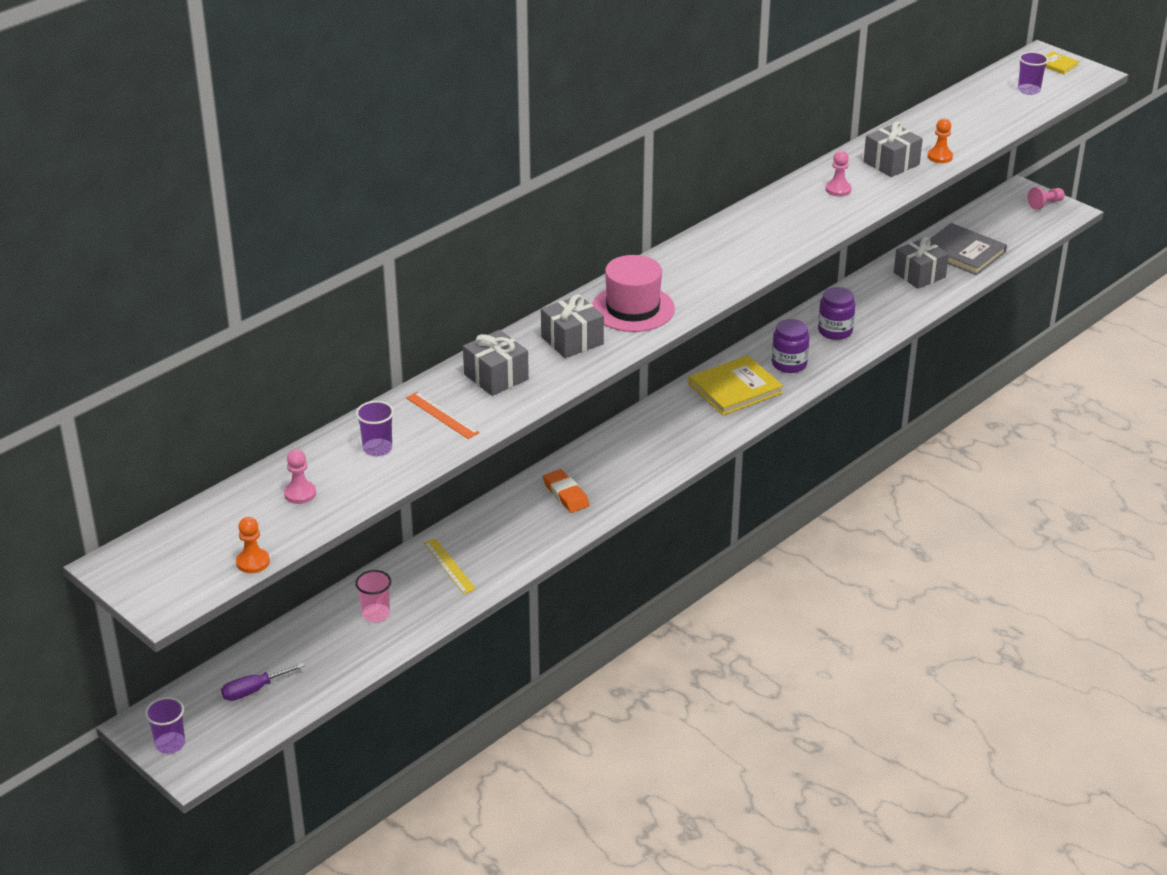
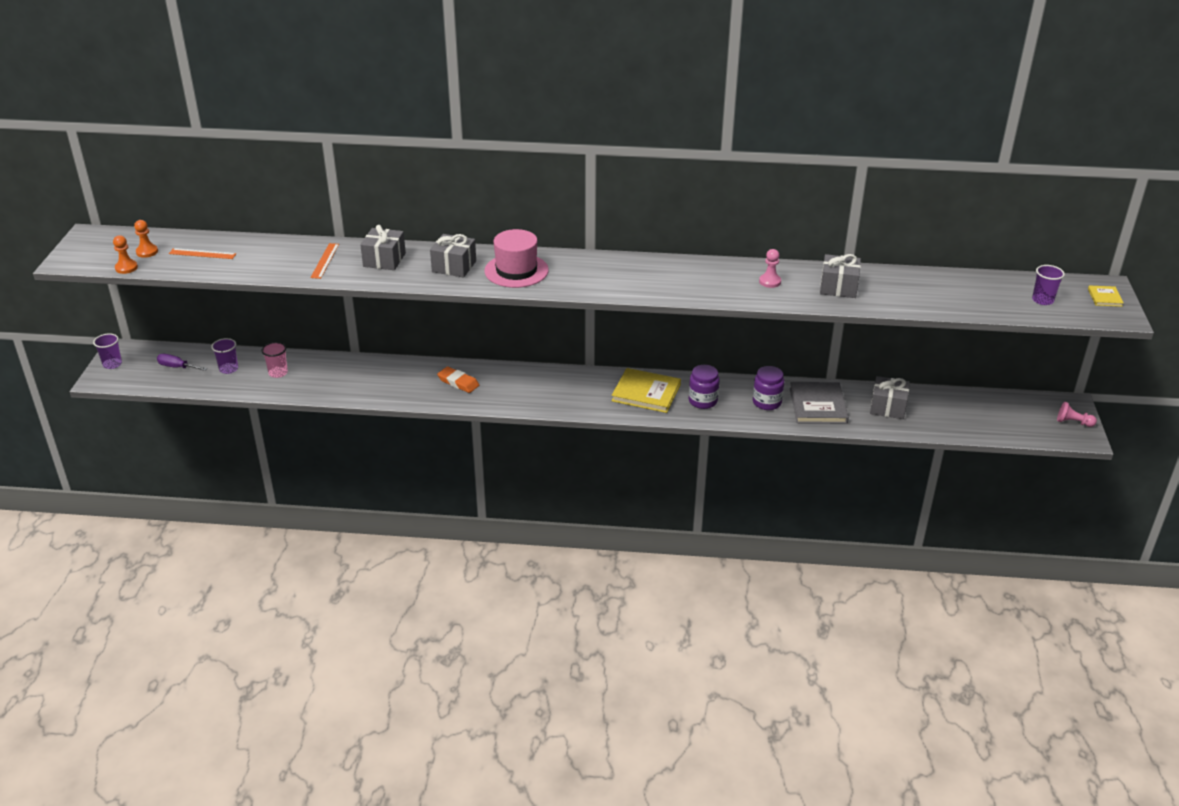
camera: 50 degrees right, 0 degrees up
pink pawn [284,449,316,504] -> orange ruler [169,248,236,259]
purple cup [356,401,394,456] -> purple cup moved to [211,338,238,374]
yellow ruler [423,538,476,594] -> none
orange eraser [543,469,590,513] -> orange eraser turned 75 degrees counterclockwise [437,366,479,393]
orange pawn [928,118,953,163] -> orange pawn moved to [134,220,158,258]
grey book [930,223,1007,275] -> grey book moved to [790,382,849,424]

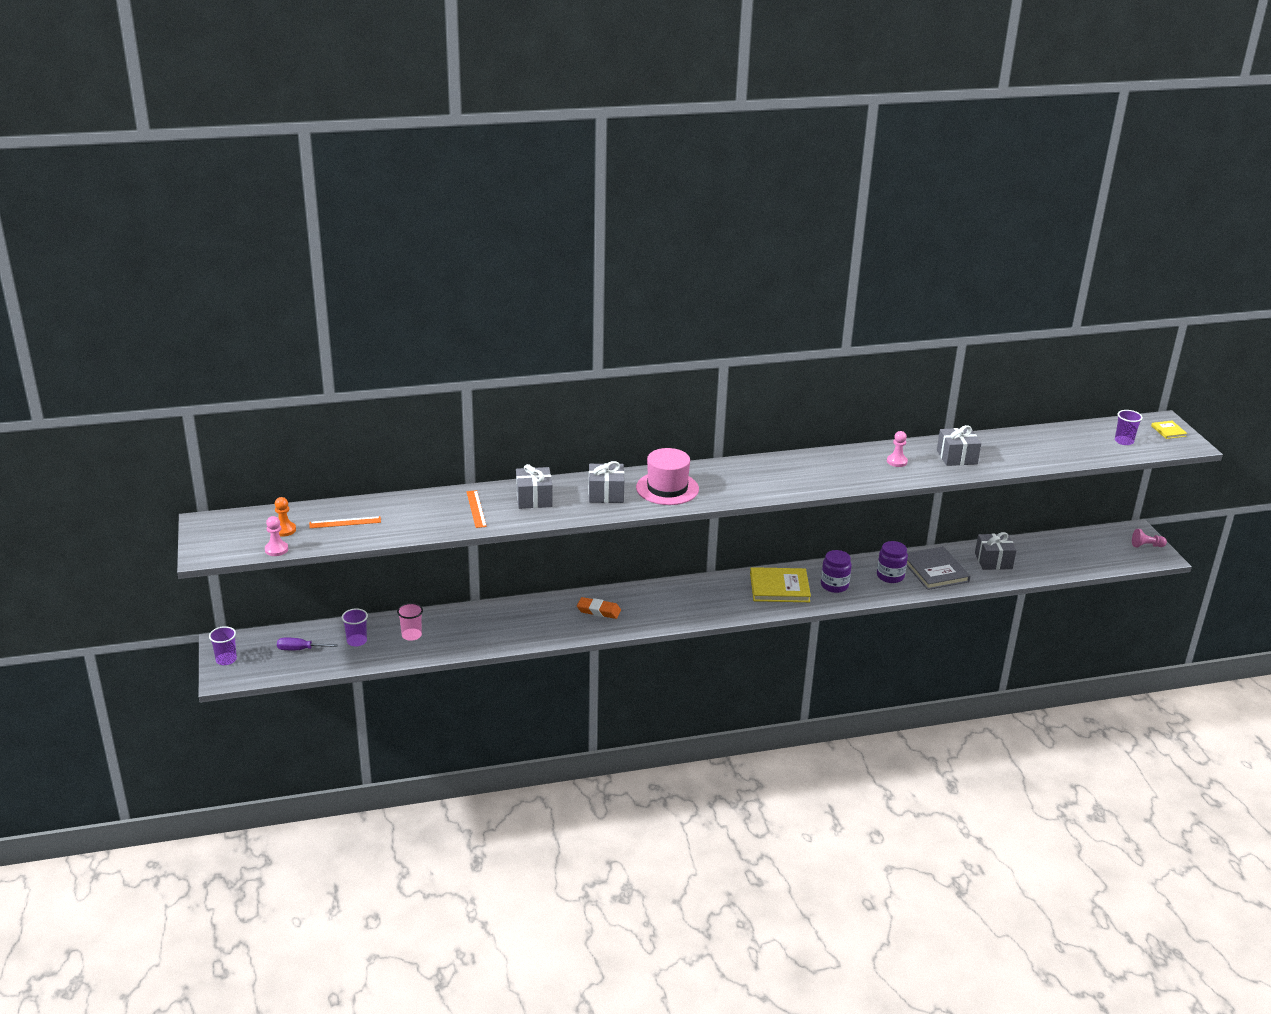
camera: 20 degrees left, 5 degrees down
orange pawn [113,235,138,274] -> pink pawn [265,516,288,556]

